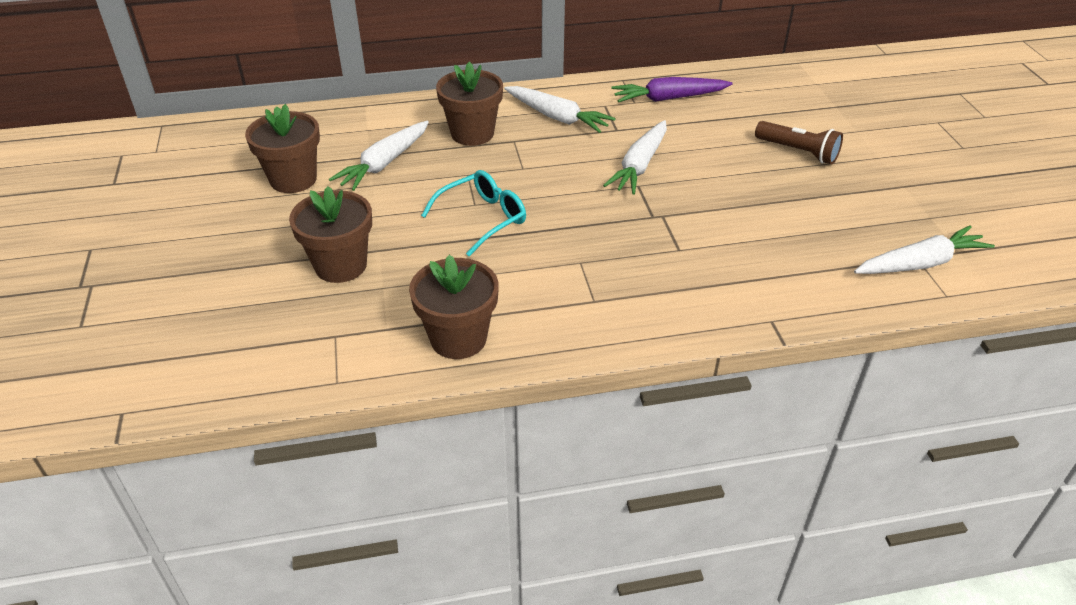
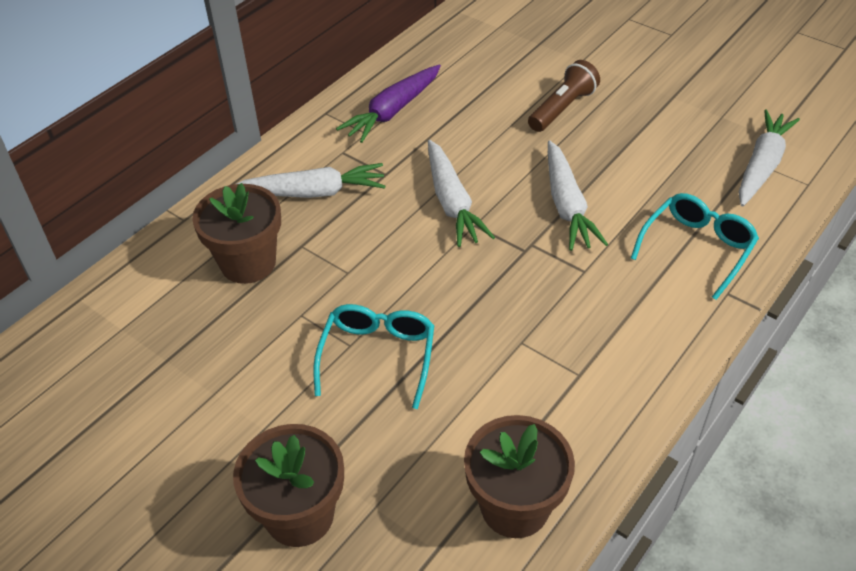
camera: 40 degrees left, 5 degrees up
brown flower pot [245,104,320,193] -> none
white carrot [329,121,429,191] -> white carrot moved to [548,140,608,251]
brown flashlight [755,121,843,164] -> brown flashlight turned 45 degrees counterclockwise [528,60,600,132]
none -> turquoise glasses [631,193,759,300]

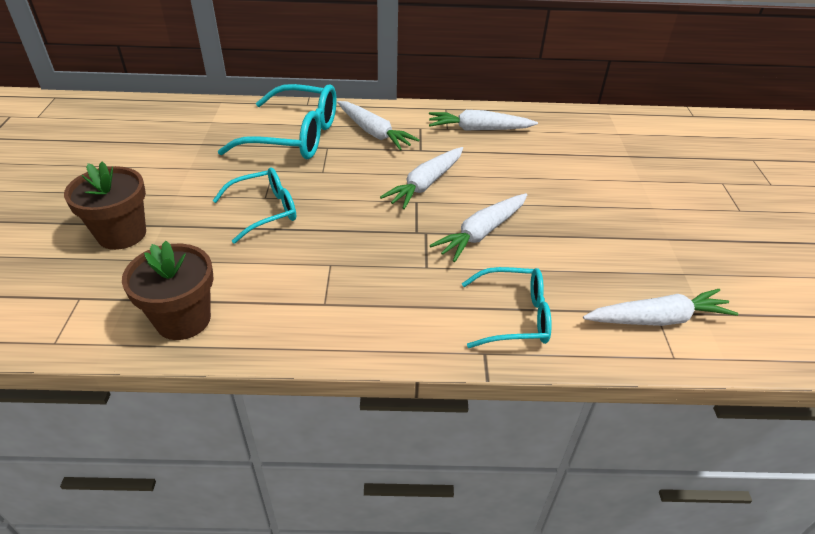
camera: 50 degrees right, 5 degrees down
brown flower pot [192,183,281,284] -> turquoise glasses [218,84,337,159]
purple carrot [336,64,441,143] -> white carrot [429,110,538,131]
brown flashlight [528,60,600,132] -> none

